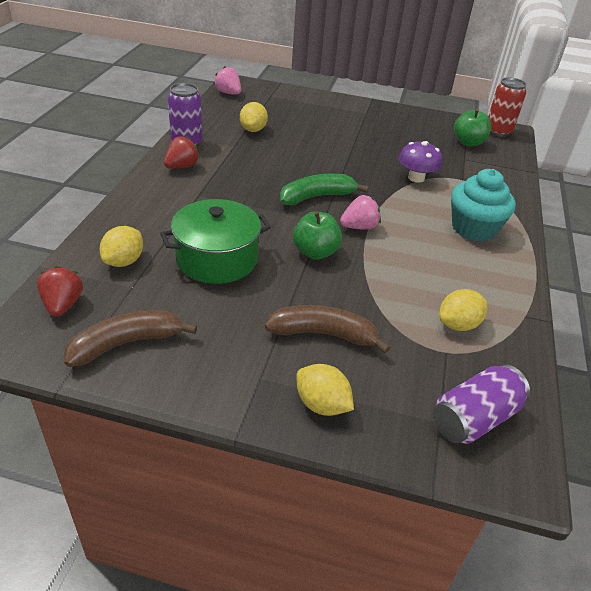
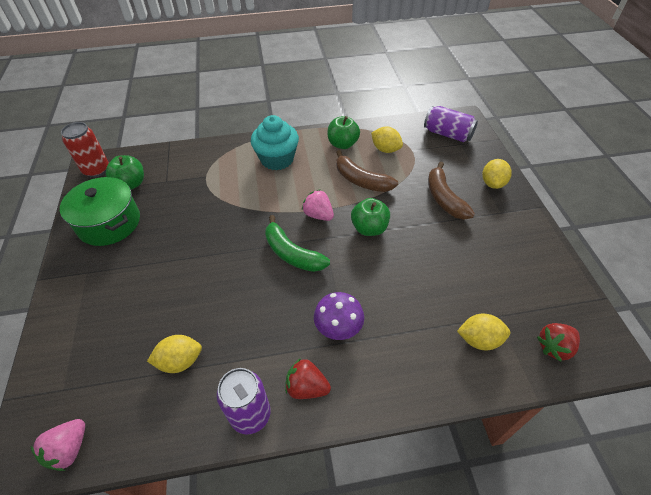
camera: 110 degrees left, 10 degrees up
brown banana [64,310,197,367] -> brown banana moved to [336,150,398,192]
green pot [160,199,271,284] -> green pot moved to [60,177,140,246]
purple mushroom [399,141,442,183] -> purple mushroom moved to [314,292,364,340]
none -> green apple [328,116,360,149]

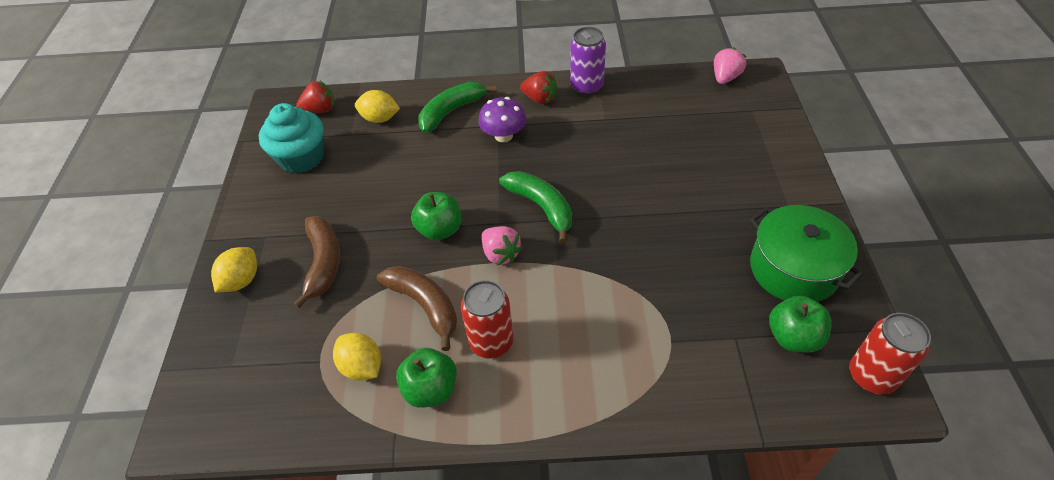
camera: 170 degrees left, 0 degrees up
yellow lemon [147,335,202,373] -> none
turquoise cupcake [251,115,299,170] -> turquoise cupcake moved to [259,103,324,173]
purple can [424,106,478,142] -> none
none -> green banana [418,82,496,133]
none -> red can [461,280,514,359]

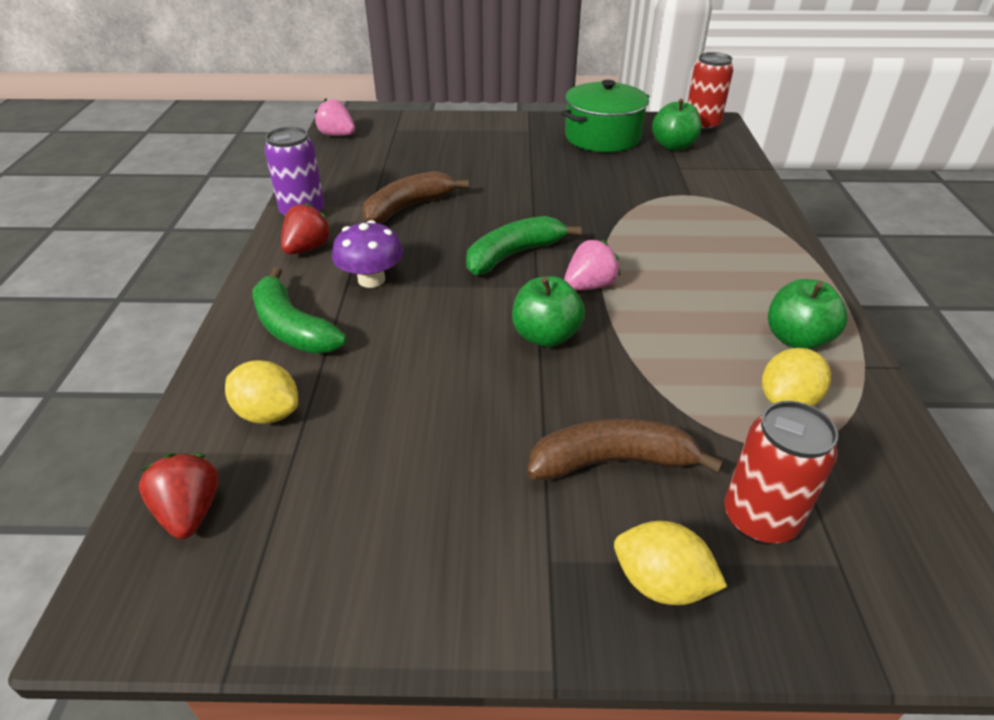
camera: 90 degrees left, 10 degrees down
turquoise cupcake [259,103,324,173] -> none
yellow lemon [355,90,400,123] -> yellow lemon turned 75 degrees counterclockwise [225,360,298,424]
brown banana [377,266,457,351] -> brown banana moved to [362,171,469,224]
red can [461,280,514,359] -> red can moved to [724,401,838,545]

